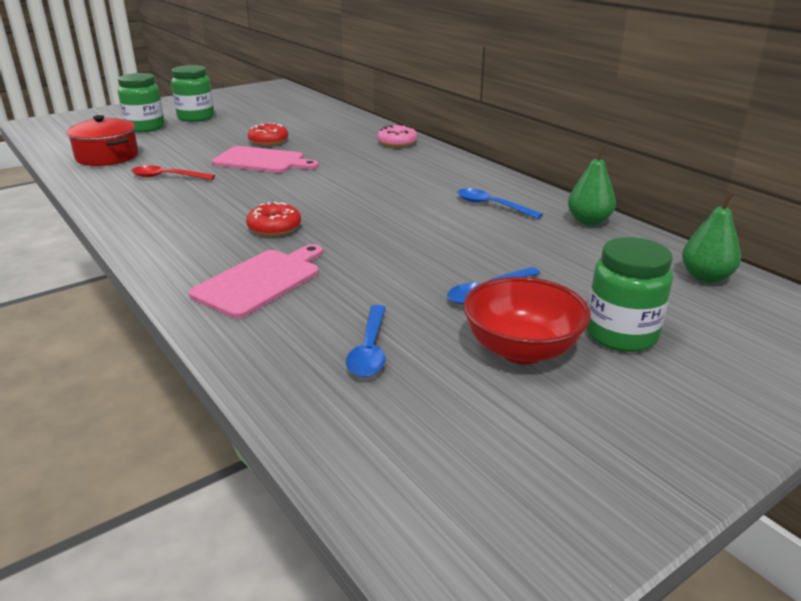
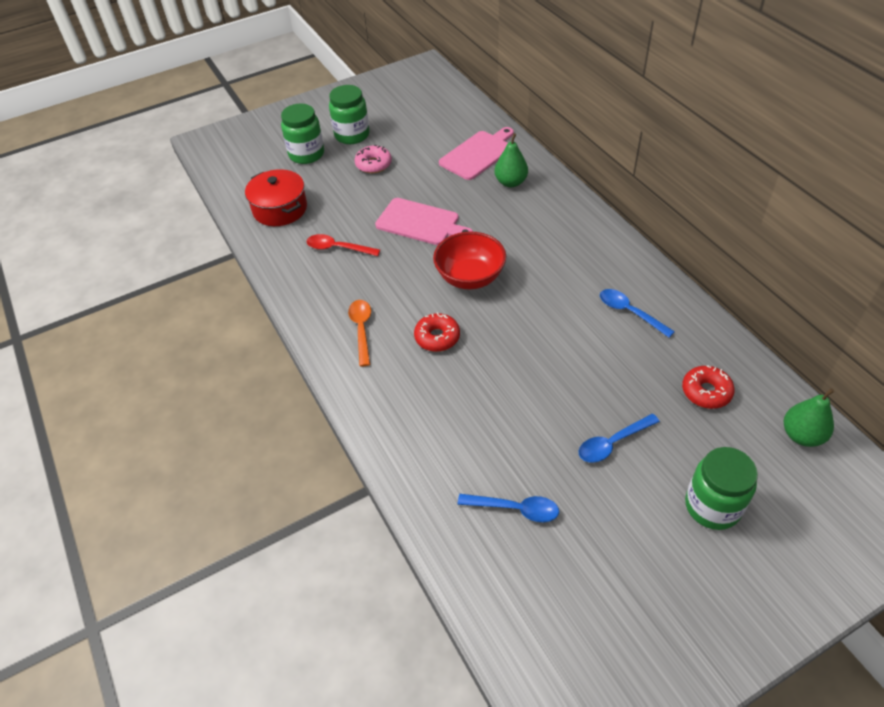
camera: 10 degrees right, 20 degrees up
pink cutting board [189,244,323,318] -> pink cutting board moved to [439,127,514,180]
red donut [248,123,288,146] -> red donut moved to [682,365,735,409]
blue spoon [346,305,386,377] -> blue spoon turned 90 degrees counterclockwise [458,494,559,522]
pink donut [377,124,417,147] -> pink donut moved to [355,145,392,173]
red bowl [463,277,591,364] -> red bowl moved to [433,232,506,289]
green pear [568,146,616,226] -> green pear moved to [494,133,528,188]
none -> orange spoon [348,300,371,366]

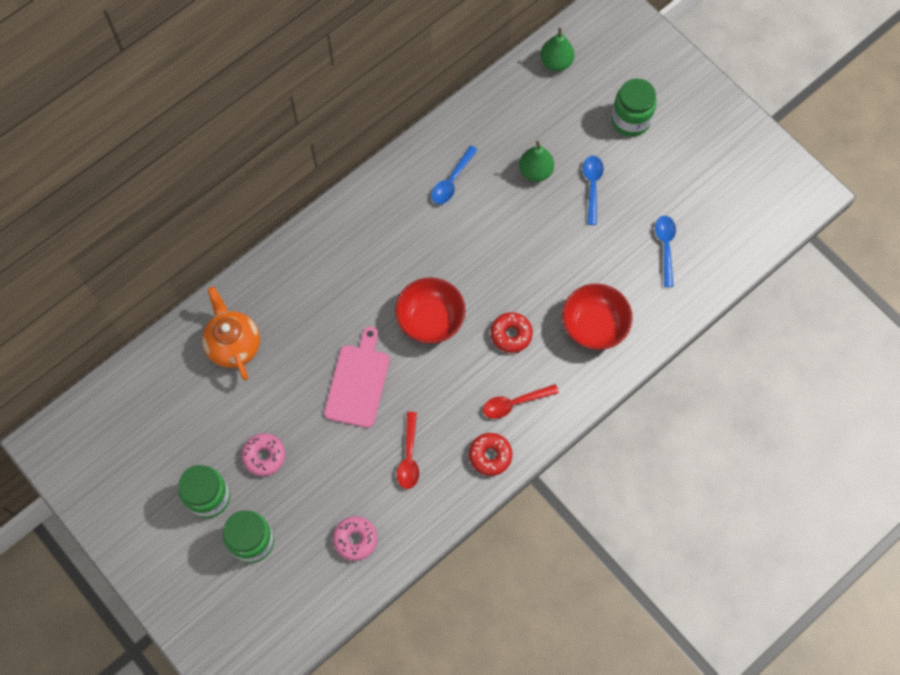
camera: 105 degrees left, 20 degrees up
red pot [245,169,307,226] -> pink donut [333,516,377,561]
orange spoon [348,300,371,366] -> red spoon [483,384,559,419]
pink cutting board [439,127,514,180] -> orange teapot [202,287,260,381]
green pear [494,133,528,188] -> green pear moved to [519,141,554,182]
blue spoon [579,414,660,463] -> blue spoon turned 135 degrees counterclockwise [583,156,604,225]
red donut [682,365,735,409] -> red donut moved to [469,433,512,476]
none -> red bowl [562,284,633,350]

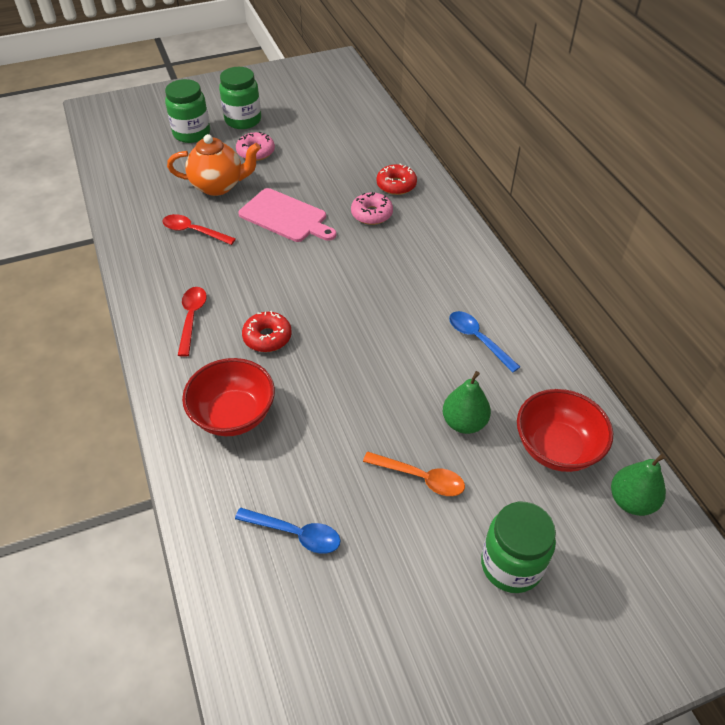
camera: 110 degrees right, 20 degrees down
orange teapot [202,287,260,381] -> orange teapot moved to [167,134,261,196]
pink donut [333,516,377,561] -> pink donut moved to [351,192,393,225]
red bowl [395,277,466,344] -> red bowl moved to [517,389,613,472]
red donut [469,433,512,476] -> red donut moved to [376,164,417,195]
blue spoon [583,156,604,225] -> orange spoon [363,452,465,496]

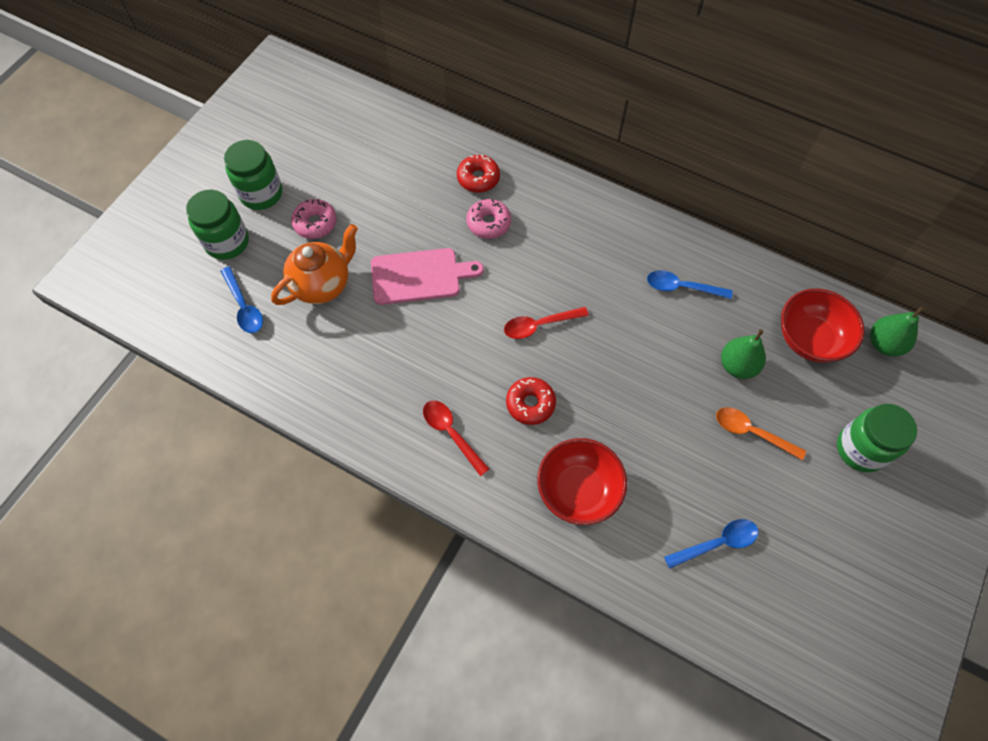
camera: 40 degrees left, 15 degrees up
red spoon [163,214,236,245] -> red spoon moved to [504,307,589,339]
orange spoon [363,452,465,496] -> orange spoon turned 135 degrees counterclockwise [716,407,806,460]
none -> blue spoon [221,266,263,333]

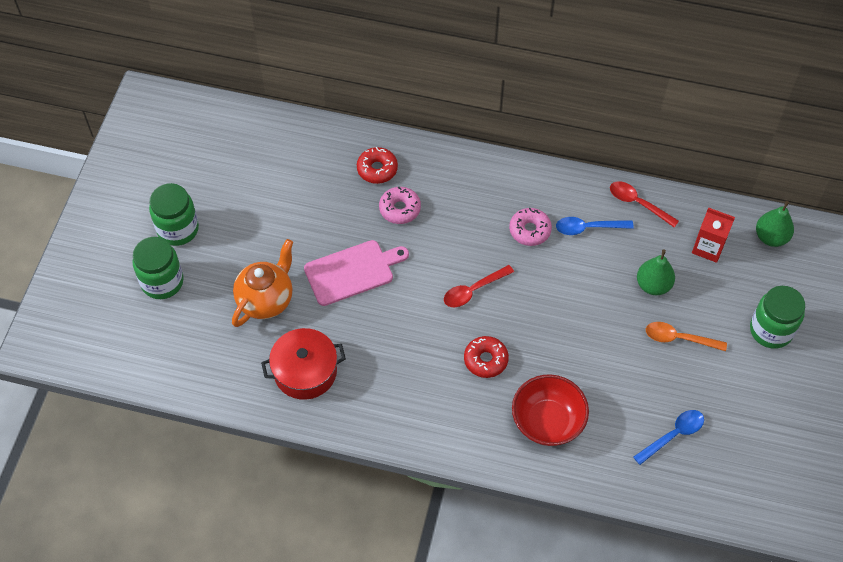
camera: 15 degrees left, 5 degrees down
blue spoon [221,266,263,333] -> none
pink donut [291,199,337,239] -> pink donut moved to [509,208,552,246]
red spoon [423,400,489,476] -> red spoon moved to [610,181,679,228]
red bowl [781,289,864,363] -> red carton [692,208,735,263]
none -> red pot [261,328,346,400]

